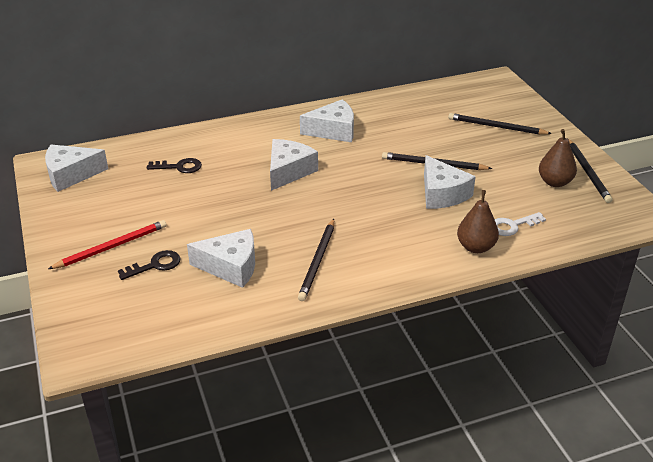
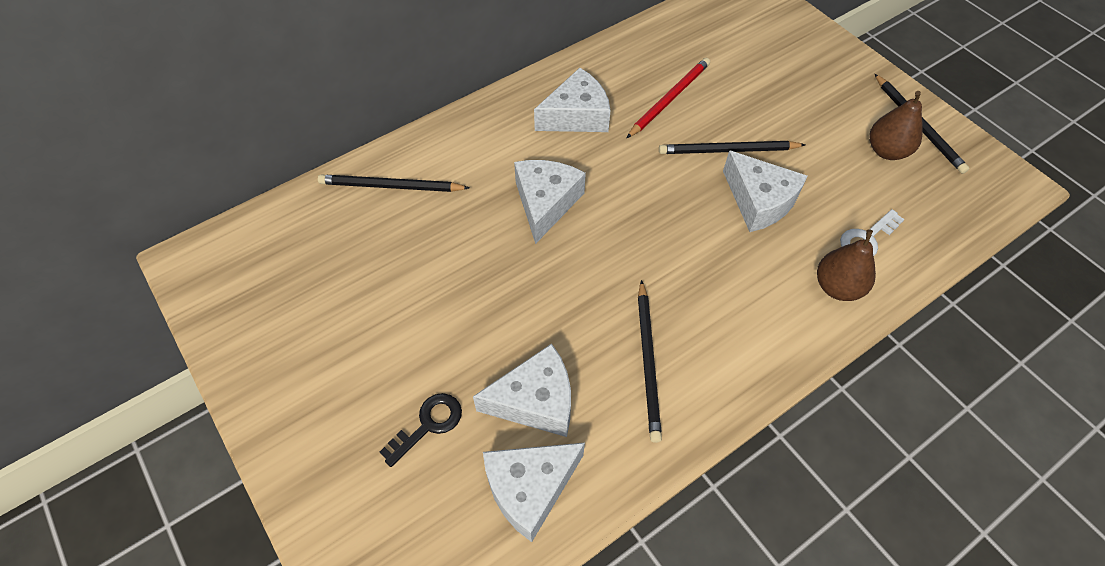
camera: 15 degrees left, 20 degrees up
white cheese [45,145,108,192] -> white cheese moved to [483,443,585,542]
red pencil [48,220,167,269] -> red pencil moved to [627,58,710,138]
black key [147,158,202,173] -> none
black pencil [448,113,552,135] -> black pencil moved to [318,175,469,192]

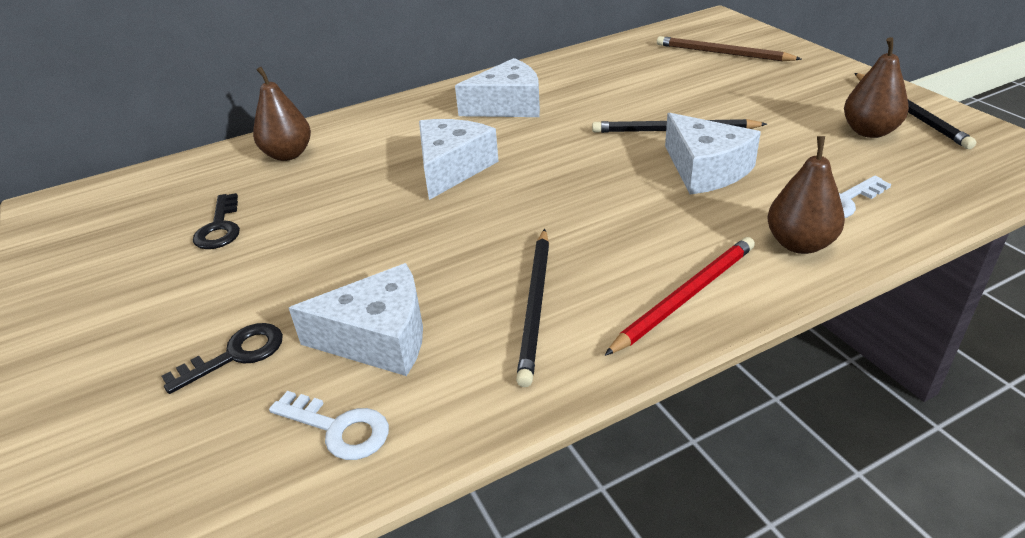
camera: 10 degrees right, 20 degrees down
black pencil [318,175,469,192] -> brown pear [253,67,311,161]
white cheese [483,443,585,542] -> white key [269,391,389,460]
red pencil [627,58,710,138] -> red pencil moved to [604,237,755,356]
none -> black key [193,193,240,249]
none -> brown pencil [657,36,801,61]

